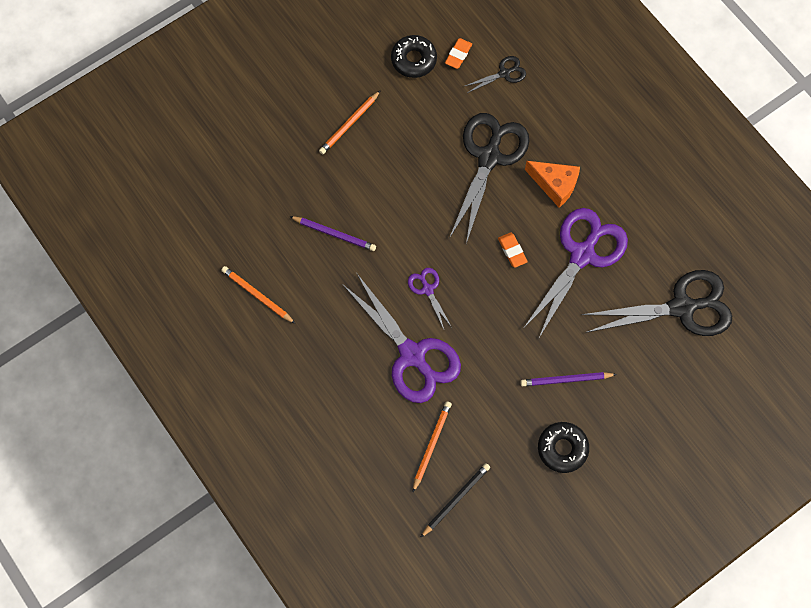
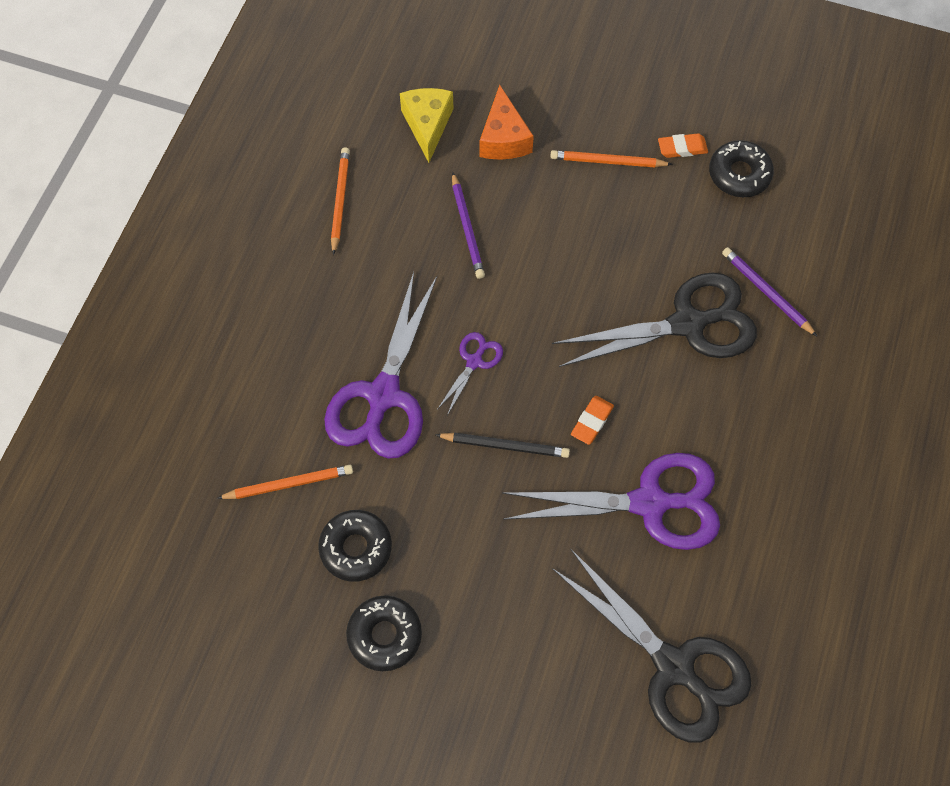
camera: 55 degrees right, 5 degrees down
black pencil [420,463,490,538] -> black pencil moved to [436,432,570,458]
orange eraser [445,38,472,69] -> orange eraser moved to [658,133,708,158]
black scissors [465,56,526,93] -> none
purple pencil [520,372,617,386] -> purple pencil moved to [722,247,818,337]
orange cheese [525,161,580,208] -> orange cheese moved to [479,85,534,160]
none -> black donut [318,510,392,582]
none -> yellow cheese [400,88,453,163]

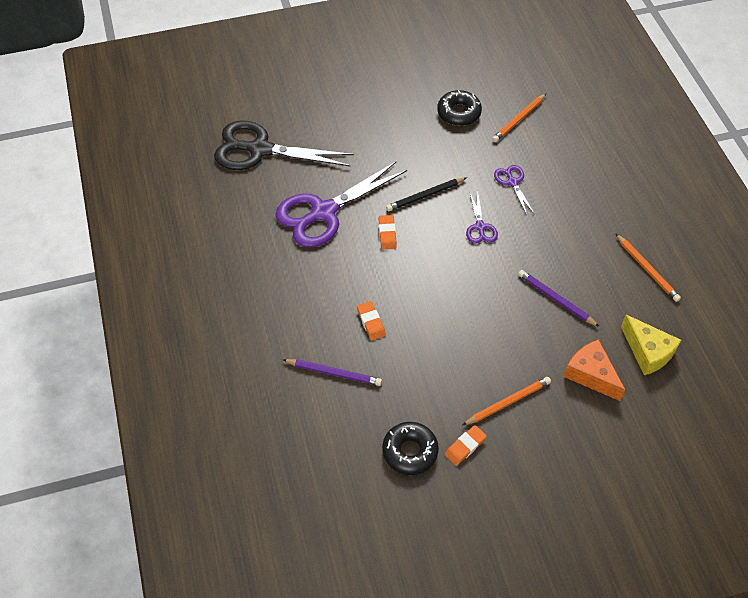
camera: 145 degrees right, 10 degrees down
purple scissors [324,272,437,459] -> purple scissors [494,165,534,215], size x0.46
black donut [346,595,422,671] -> none
black scissors [552,273,757,367] -> orange eraser [357,301,386,341]

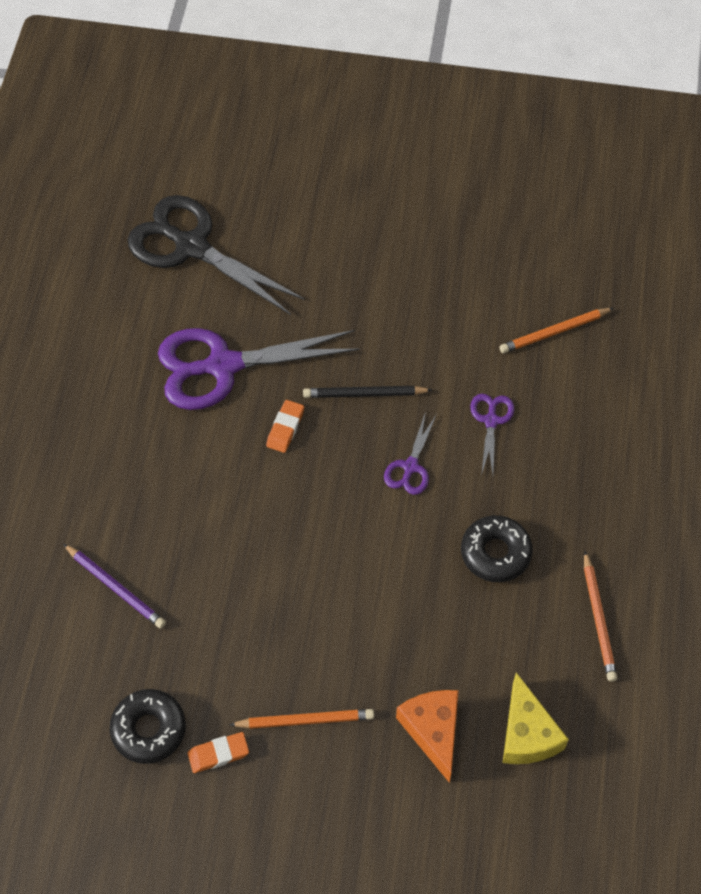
camera: 25 degrees right, 5 degrees up
orange eraser [357,301,386,341] -> none
black donut [437,90,482,126] -> black donut moved to [461,515,533,582]
purple pencil [518,270,600,327] -> none

